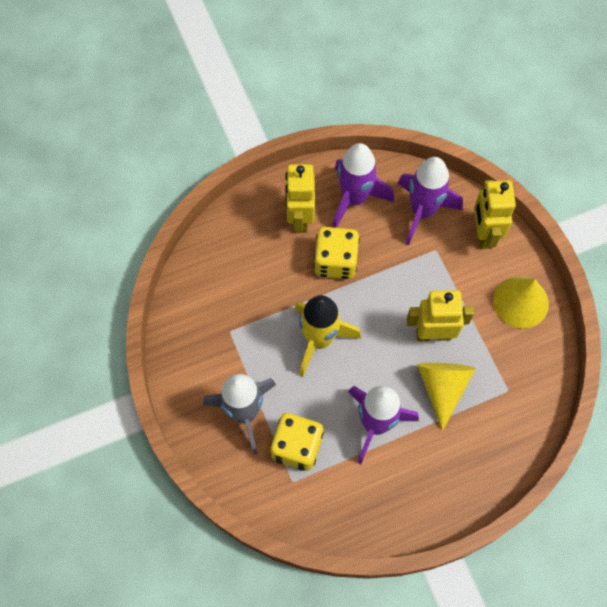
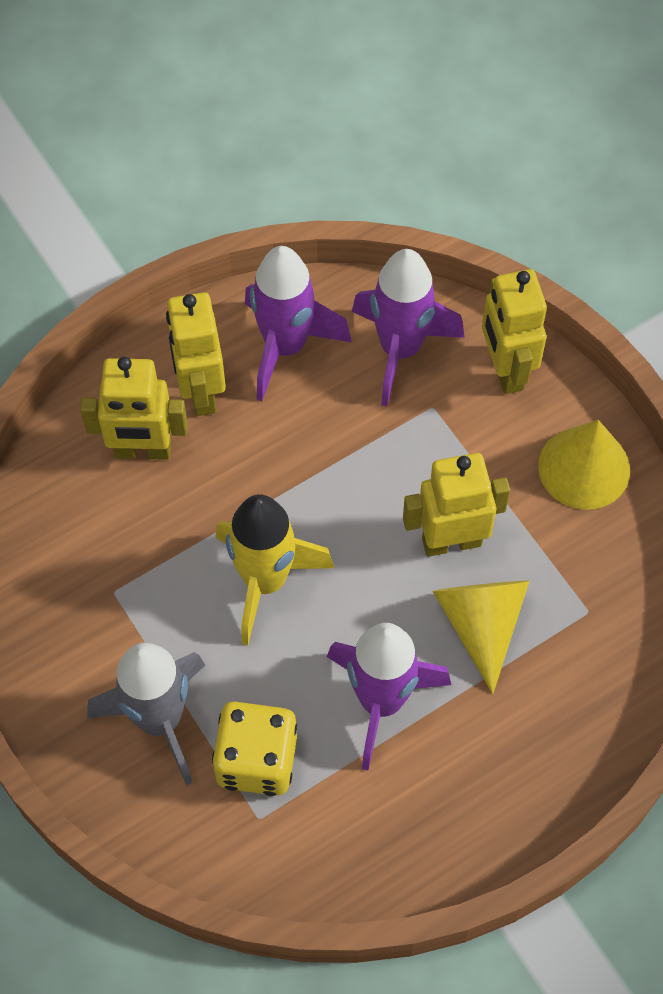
camera: 10 degrees left, 5 degrees down
yellow dice [314,227,360,279] -> none
none -> yellow robot [80,357,188,460]

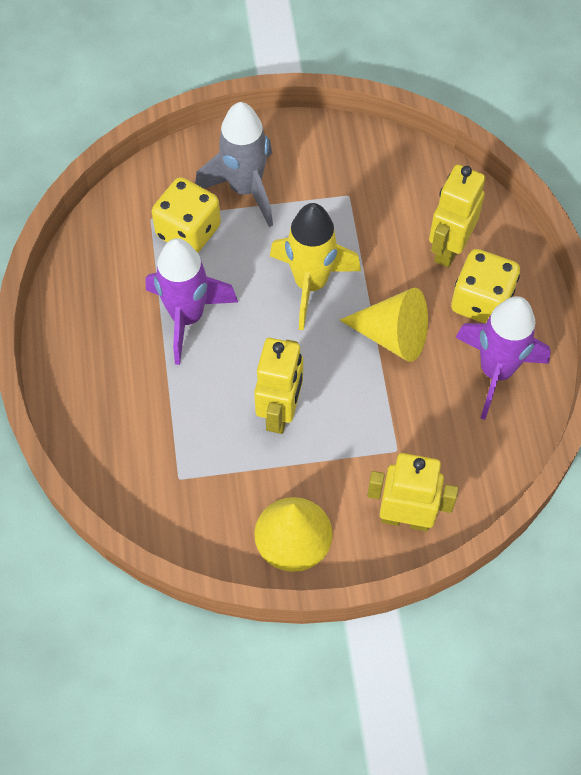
camera: 115 degrees right, 0 degrees up
yellow robot [166,292,226,416] -> yellow dice [451,249,520,324]
purple rocket [352,249,465,406] -> none
yellow cone [432,581,530,694] -> yellow cone moved to [340,287,428,362]

